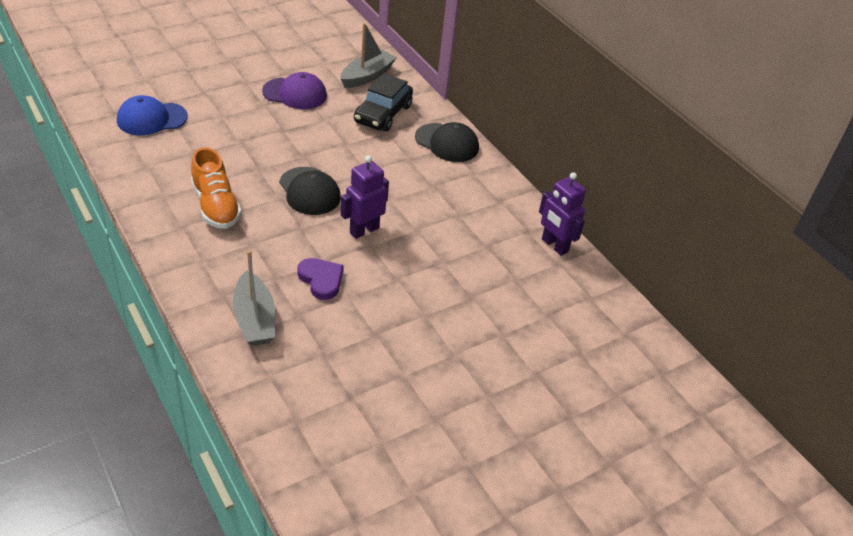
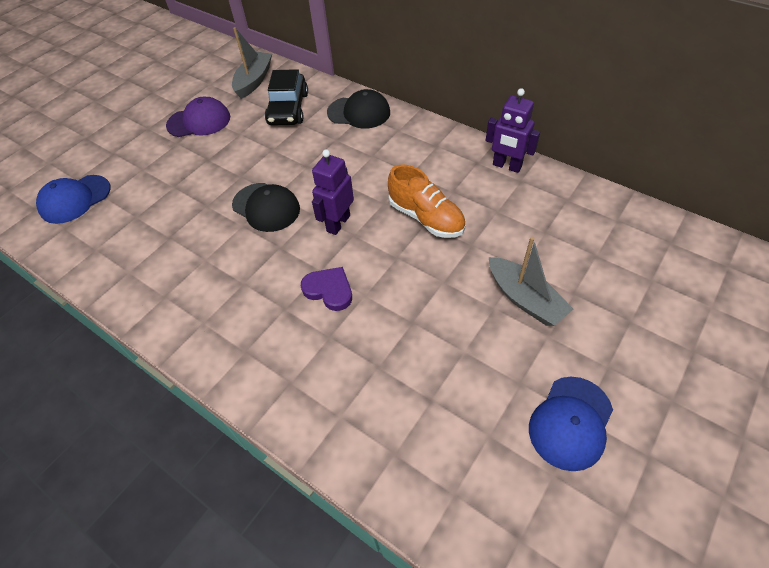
camera: 15 degrees left, 10 degrees up
orange shoe [191,147,242,229] -> orange shoe moved to [388,164,466,238]
grey boat [233,250,275,346] -> grey boat moved to [489,237,573,326]
none -> blue cap [529,377,613,471]

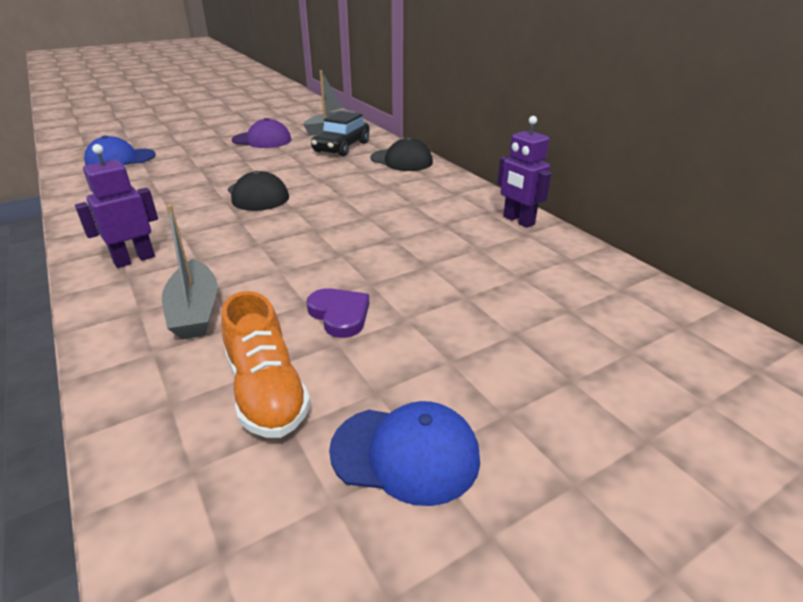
camera: 20 degrees right, 20 degrees down
purple heart [301,267,352,311] -> purple heart moved to [306,288,369,338]
purple robot [312,149,354,235] -> purple robot moved to [75,144,158,268]
orange shoe [388,164,466,238] -> orange shoe moved to [221,291,311,438]
grey boat [489,237,573,326] -> grey boat moved to [162,205,218,340]
blue cap [529,377,613,471] -> blue cap turned 135 degrees counterclockwise [329,401,480,506]

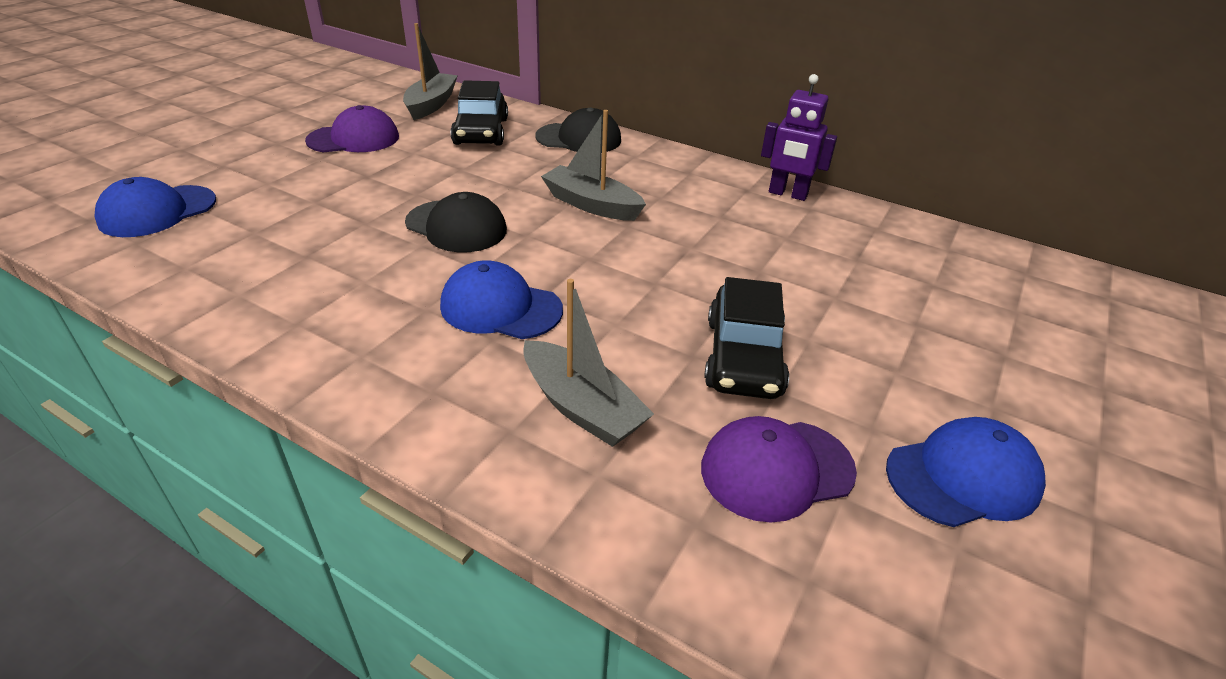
camera: 30 degrees left, 5 degrees up
purple robot [75,144,158,268] -> none
orange shoe [221,291,311,438] -> purple cap [701,416,857,523]
purple heart [306,288,369,338] -> black car [704,277,789,399]
none -> blue cap [440,260,563,339]
none -> grey boat [541,110,646,221]

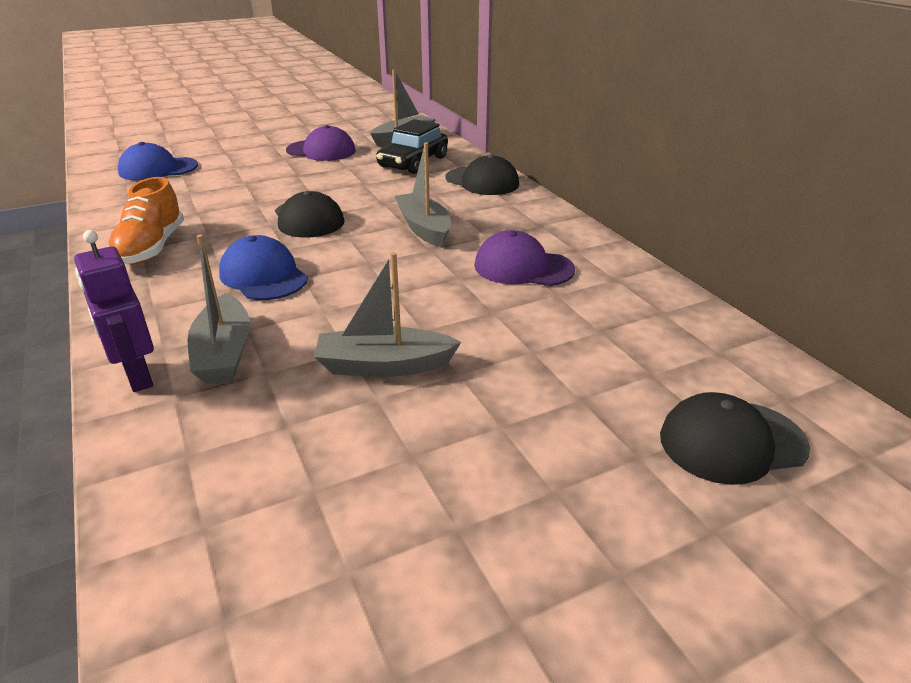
camera: 35 degrees right, 5 degrees down
purple cap [701,416,857,523] -> purple cap moved to [474,230,575,286]
black car [704,277,789,399] -> grey boat [314,252,461,377]
purple robot [761,74,837,201] -> purple robot moved to [74,230,154,392]
blue cap [886,417,1046,527] -> none
none -> orange shoe [107,177,184,264]
none -> black cap [660,392,810,485]

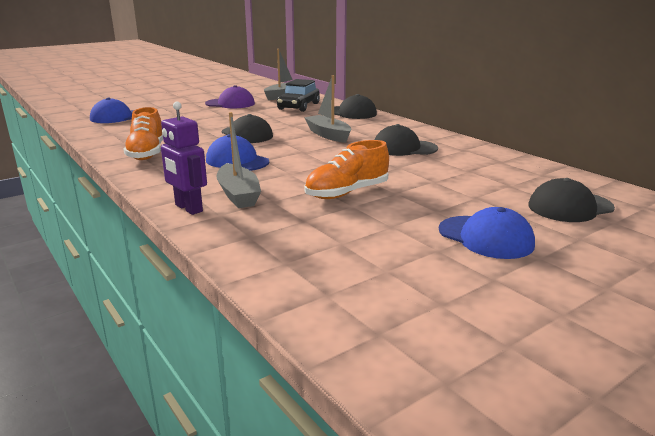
camera: 10 degrees left, 10 degrees down
grey boat [314,252,461,377] -> orange shoe [304,140,389,199]
purple cap [474,230,575,286] -> black cap [374,124,438,156]
none -> blue cap [439,207,535,259]

